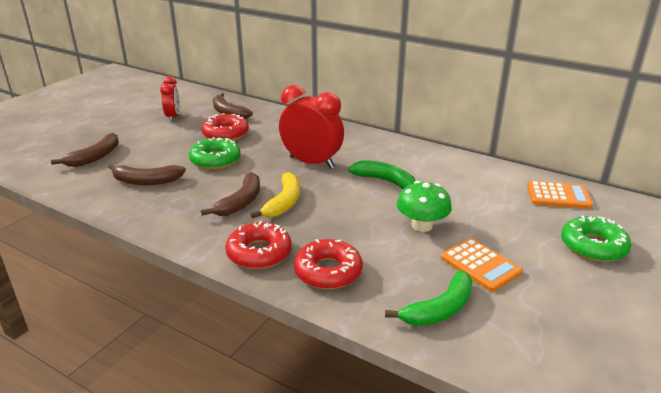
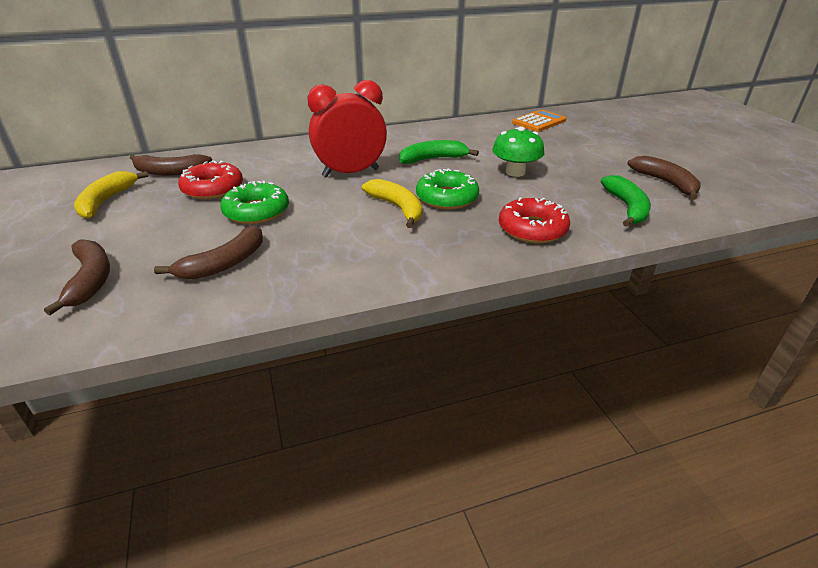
camera: 50 degrees left, 5 degrees up
red clock [160,77,180,122] -> yellow banana [74,171,148,219]
brown banana [201,172,260,216] -> brown banana moved to [627,156,700,200]
red donut [225,221,292,269] -> none
orange calculator [441,238,523,292] -> none
green donut [561,216,631,262] -> green donut moved to [416,168,479,209]

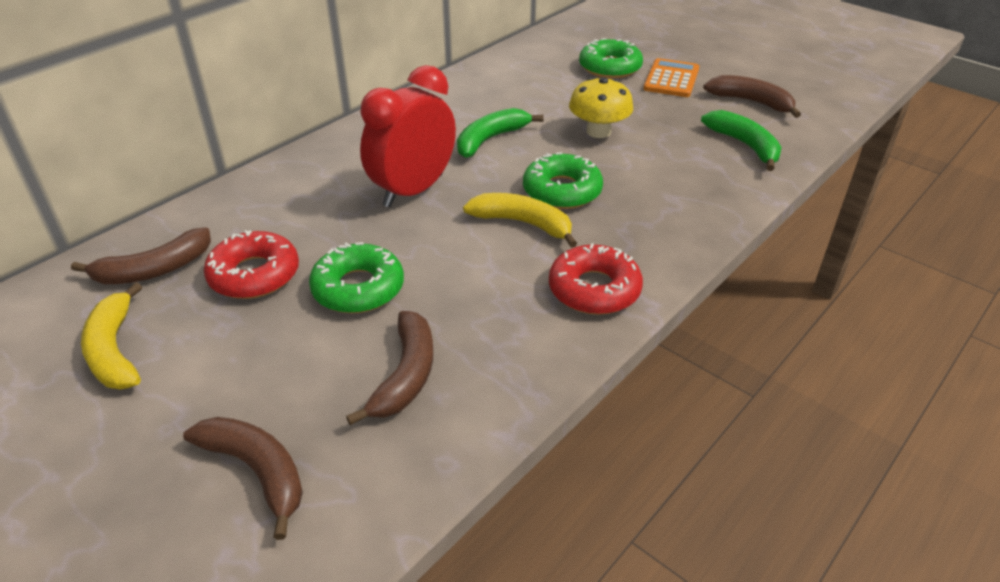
camera: 30 degrees left, 5 degrees up
green mushroom [492,126,544,177] -> yellow mushroom [569,77,633,138]
red donut [499,197,570,243] -> red donut moved to [549,243,643,315]
orange calculator [512,110,566,132] -> orange calculator moved to [643,58,699,97]
none -> green donut [579,38,643,79]

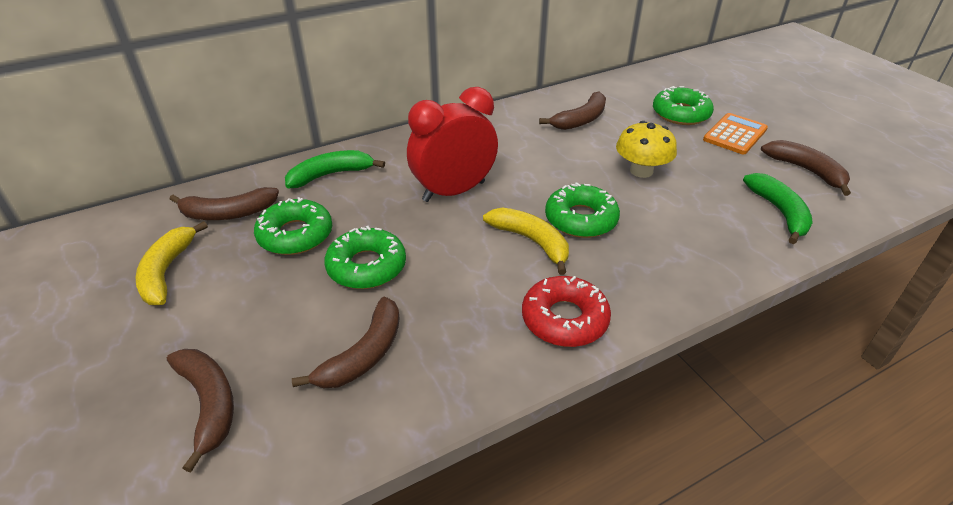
camera: 20 degrees right, 0 degrees up
red donut [204,230,299,299] -> green donut [254,197,333,255]
green banana [457,108,544,158] -> green banana moved to [285,150,385,188]
none -> brown banana [539,91,606,130]

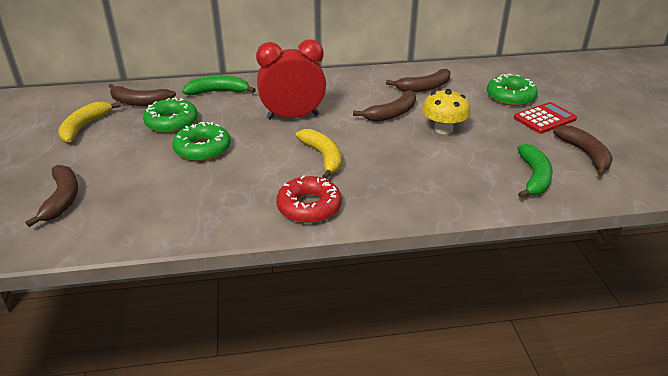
camera: 20 degrees right, 5 degrees down
brown banana [292,297,400,389] -> brown banana moved to [353,90,416,122]
green donut [545,182,620,238] -> none
orange calculator [703,113,768,154] -> red calculator [514,102,577,134]

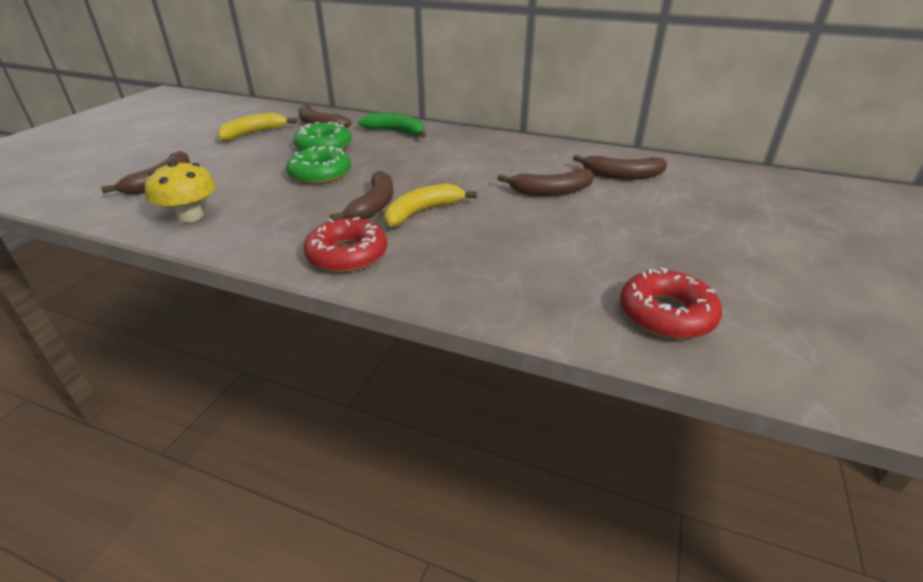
camera: 30 degrees right, 0 degrees up
red clock [256,39,326,120] -> none
yellow banana [296,129,341,179] -> yellow banana turned 135 degrees counterclockwise [384,183,477,227]
yellow mushroom [422,89,470,134] -> yellow mushroom moved to [145,160,216,223]
green donut [487,74,538,106] -> none
red calculator [514,102,577,134] -> none
green banana [517,144,553,198] -> red donut [620,267,722,339]
brown banana [553,125,613,176] -> brown banana moved to [330,171,393,220]

